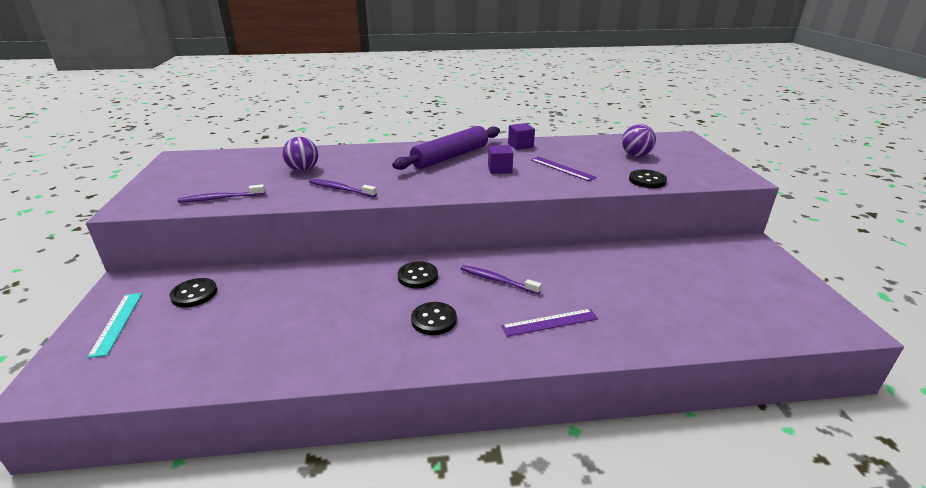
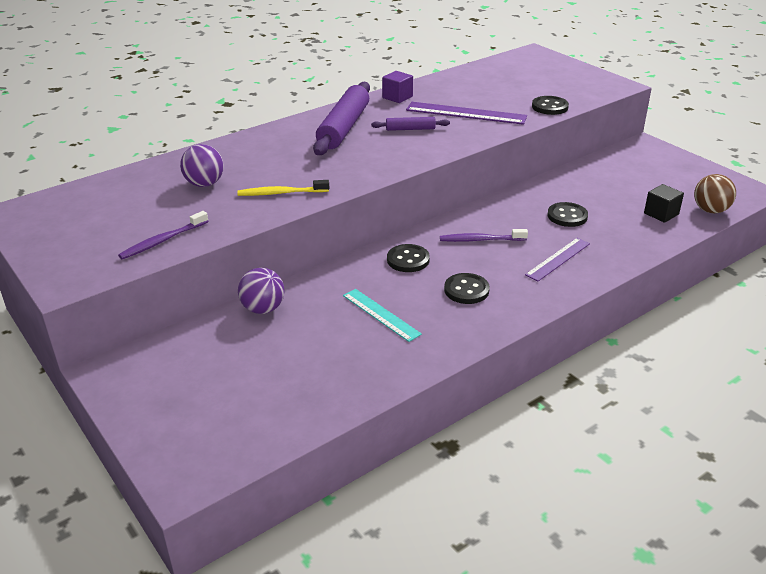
camera: 30 degrees left, 5 degrees up
turquoise ruler [87,293,142,358] -> turquoise ruler moved to [343,289,422,342]
black button [170,278,217,307] -> black button moved to [547,202,588,227]
purple toothbrush [309,179,377,197] -> yellow toothbrush [237,180,330,196]
purple cube [488,145,513,174] -> purple rolling pin [371,117,450,131]
purple ruler [531,157,597,181] -> purple ruler [406,102,527,125], size x1.53
purple ball [622,124,656,157] -> purple ball moved to [238,268,285,314]
none -> black cube [644,184,684,223]
none -> brown ball [694,174,736,213]

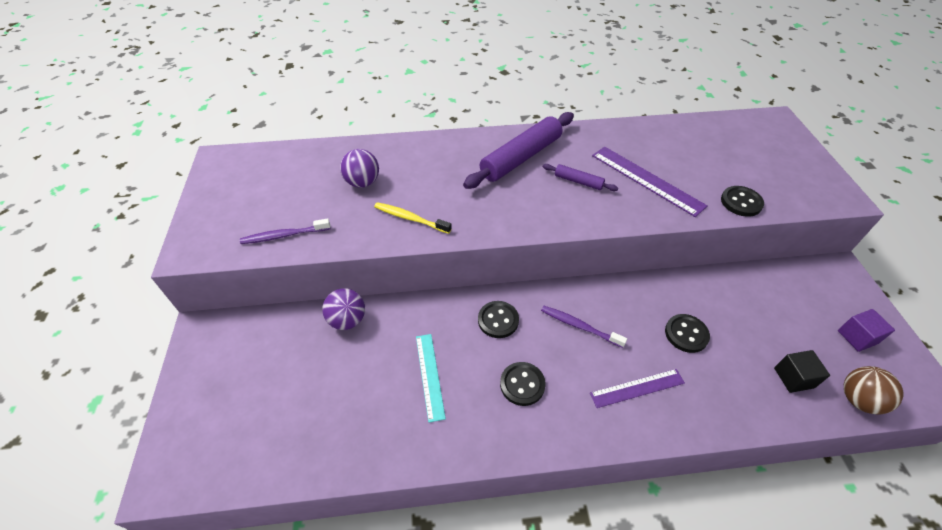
camera: 30 degrees right, 15 degrees up
purple cube [382,71,413,103] -> purple cube moved to [838,309,895,352]

